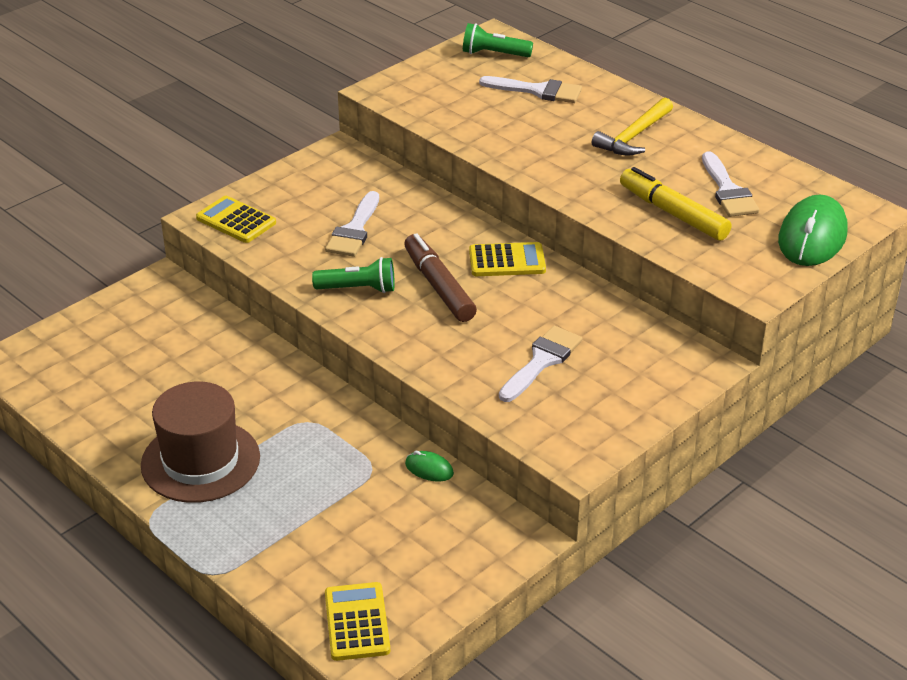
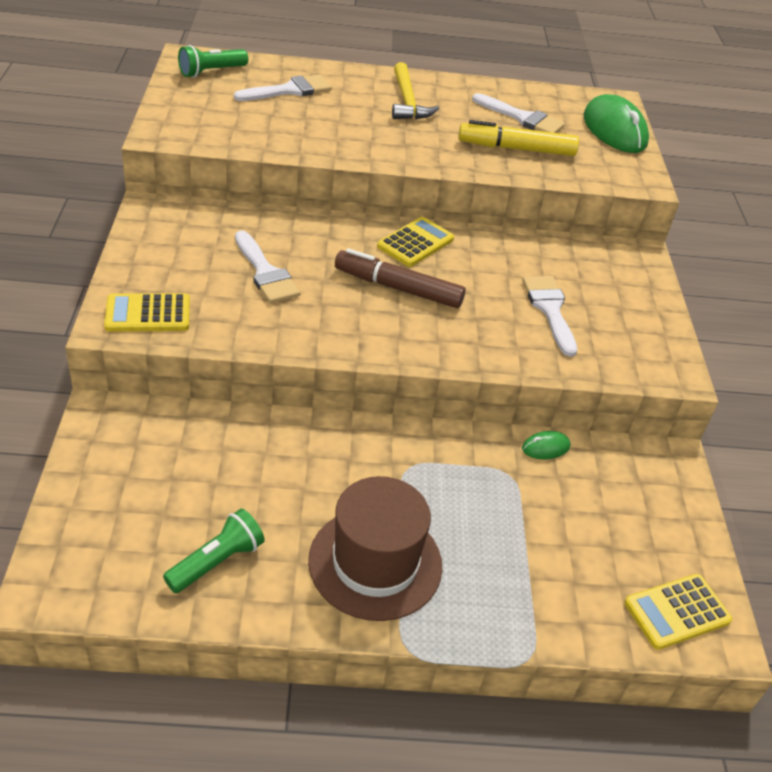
camera: 50 degrees left, 5 degrees up
green flashlight [312,257,395,293] -> green flashlight moved to [163,509,265,593]
yellow calculator [325,582,390,661] -> yellow calculator turned 60 degrees counterclockwise [624,574,732,650]

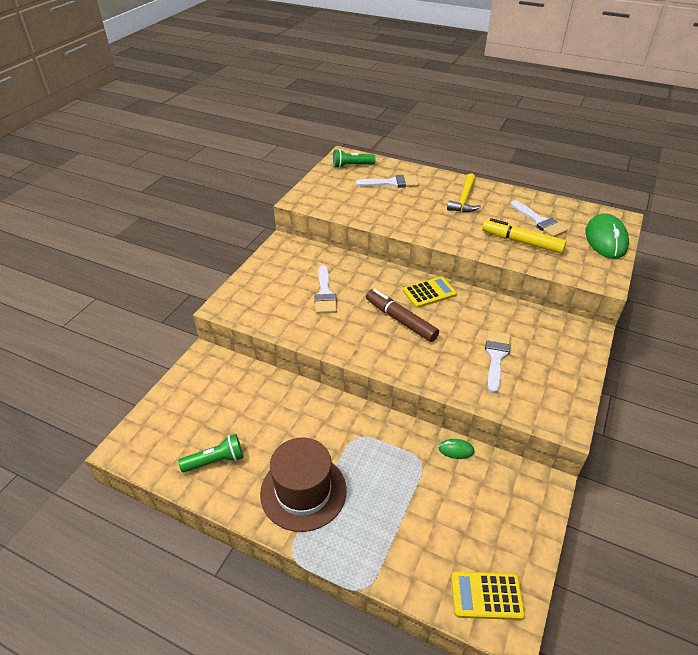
camera: 30 degrees right, 0 degrees up
yellow calculator [104,293,190,332] -> none

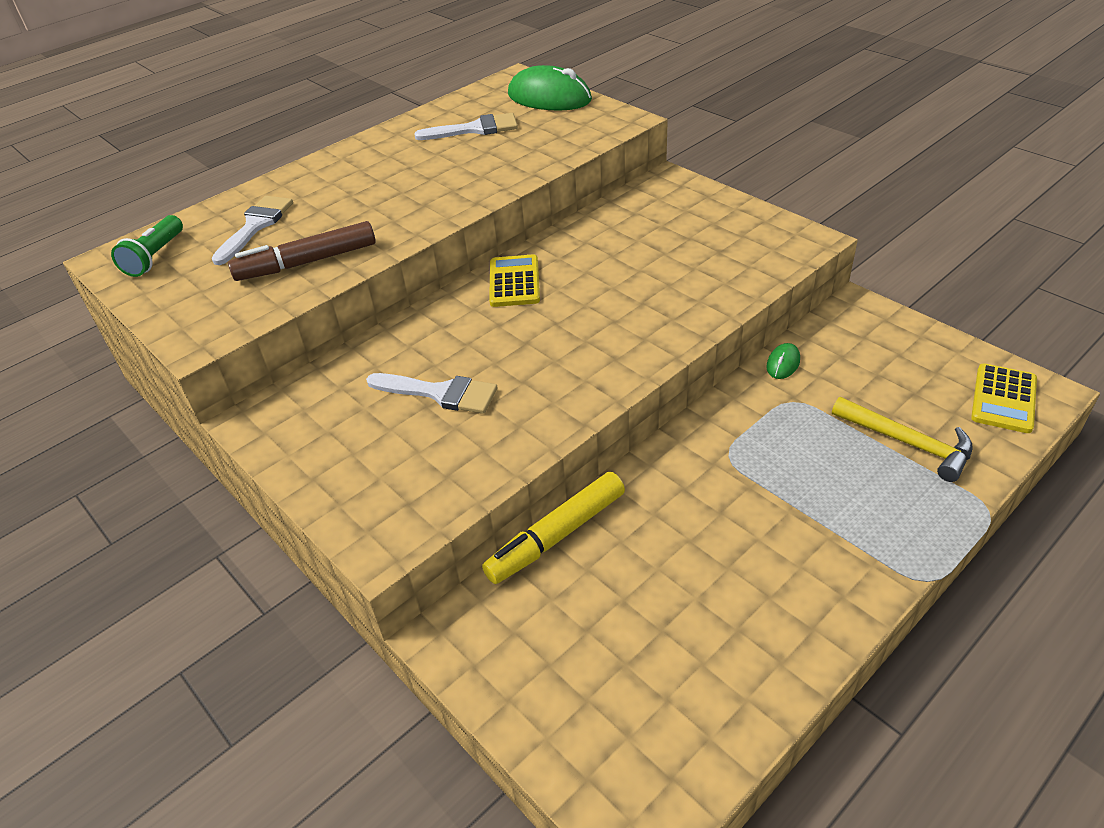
camera: 65 degrees left, 0 degrees up
green flashlight [178,434,243,473] -> none
brown hat [260,437,347,532] -> none
brown marker [366,289,439,342] -> brown marker moved to [228,221,376,281]
yellow hammer [447,173,481,212] -> yellow hammer moved to [832,397,973,482]
yellow marker [482,218,566,254] -> yellow marker moved to [482,472,625,584]
white brush [485,330,511,393] -> none

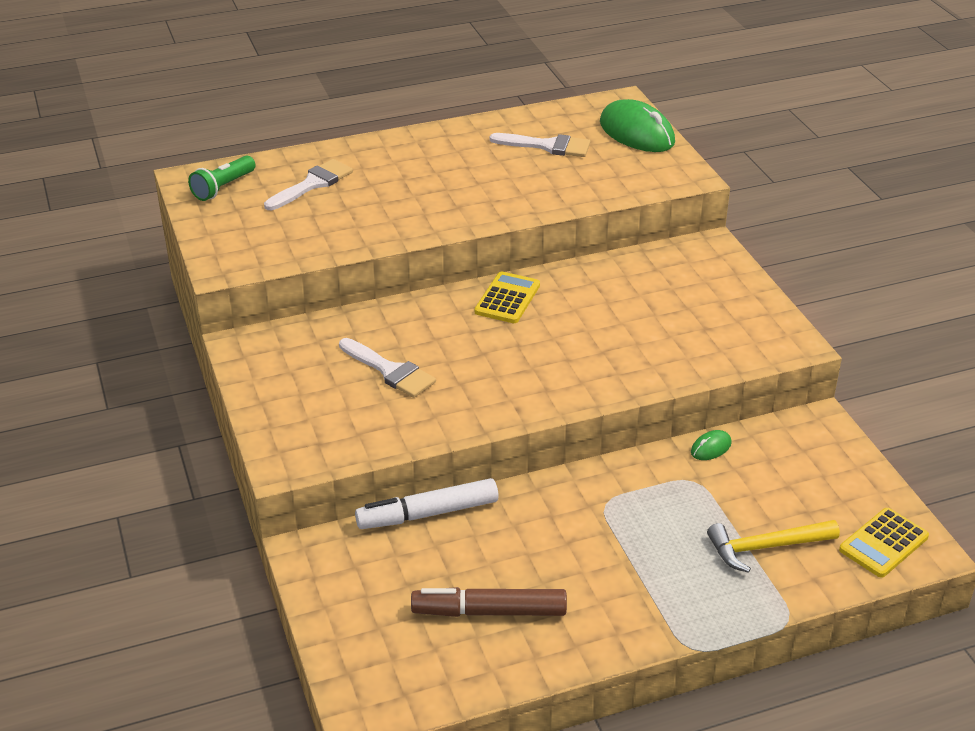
camera: 20 degrees right, 5 degrees down
brown marker [228,221,376,281] -> brown marker moved to [411,587,567,617]
yellow marker [482,472,625,584] -> white marker [355,478,499,529]
yellow hammer [832,397,973,482] -> yellow hammer turned 105 degrees clockwise [707,520,840,573]

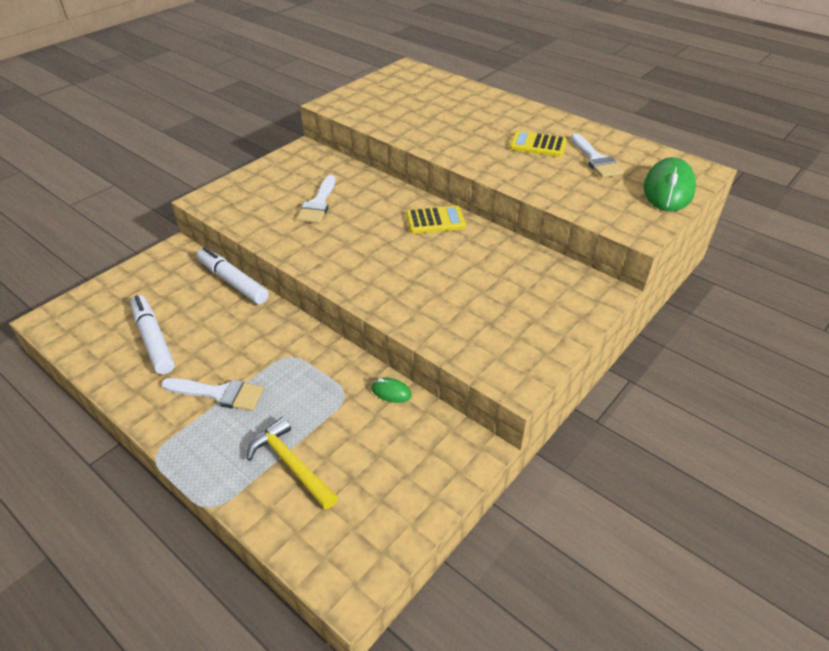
camera: 60 degrees right, 5 degrees up
green flashlight [188,155,256,201] -> none
white brush [264,159,353,210] -> white brush moved to [161,378,264,411]
brown marker [411,587,567,617] -> white marker [130,295,175,374]
yellow calculator [839,508,929,578] -> yellow calculator moved to [510,131,567,157]

